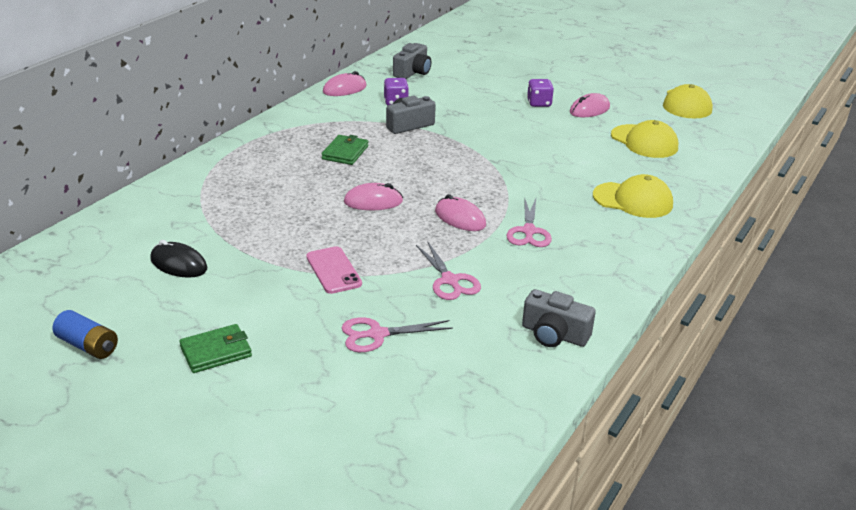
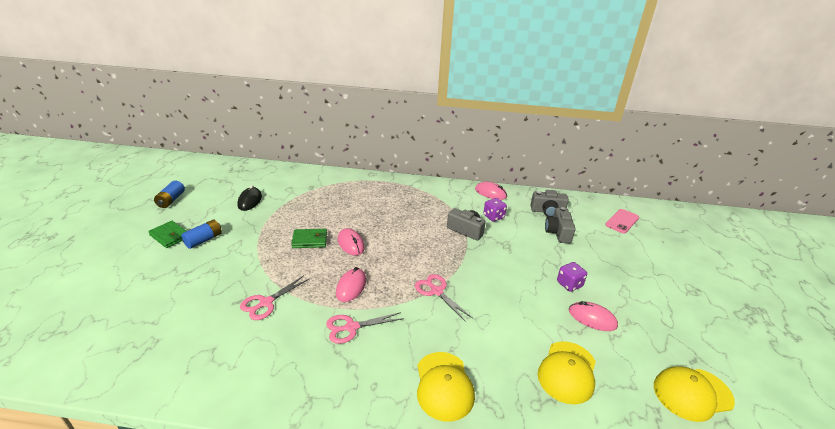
camera: 65 degrees right, 0 degrees up
pink phone [306,246,362,294] -> pink phone moved to [605,209,639,233]
green wallet [322,135,369,165] -> green wallet moved to [291,229,327,248]
pink scissors [342,317,453,352] -> pink scissors moved to [415,274,472,322]
grey camera [522,289,596,347] -> grey camera moved to [545,207,576,243]
none -> blue battery [181,220,222,249]

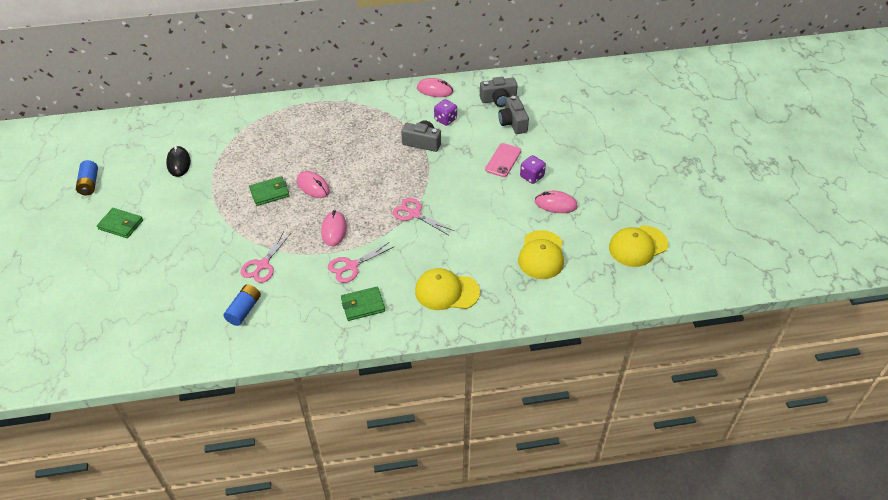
camera: 15 degrees left, 15 degrees up
blue battery [181,220,222,249] -> blue battery moved to [223,284,261,326]
yellow cap [417,352,475,422] -> yellow cap turned 120 degrees clockwise [415,268,480,310]
pink phone [605,209,639,233] -> pink phone moved to [485,143,521,177]
none -> green wallet [341,287,385,321]

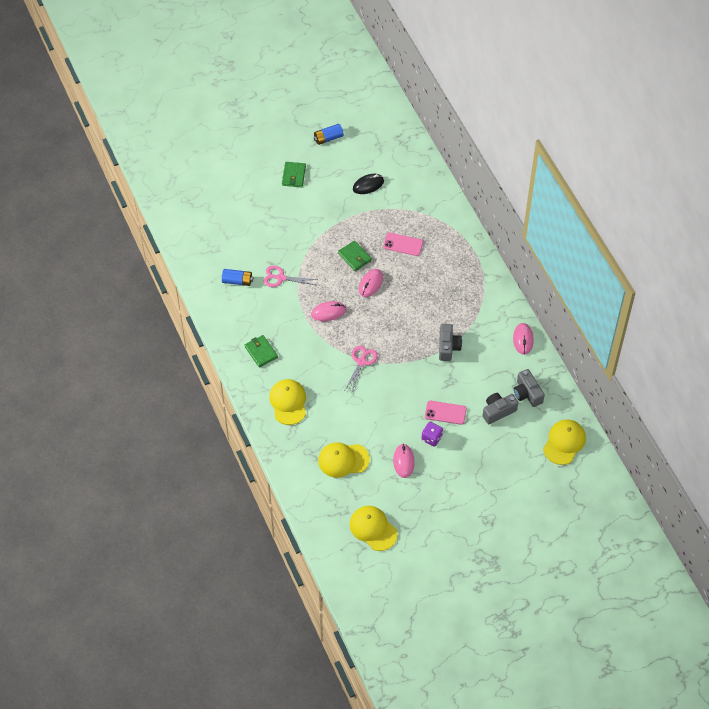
camera: 75 degrees right, 10 degrees up
pink scissors [328,242,394,283] -> none
purple dice [434,99,457,126] -> none
none -> pink phone [383,232,423,256]
none -> yellow cap [543,419,586,465]

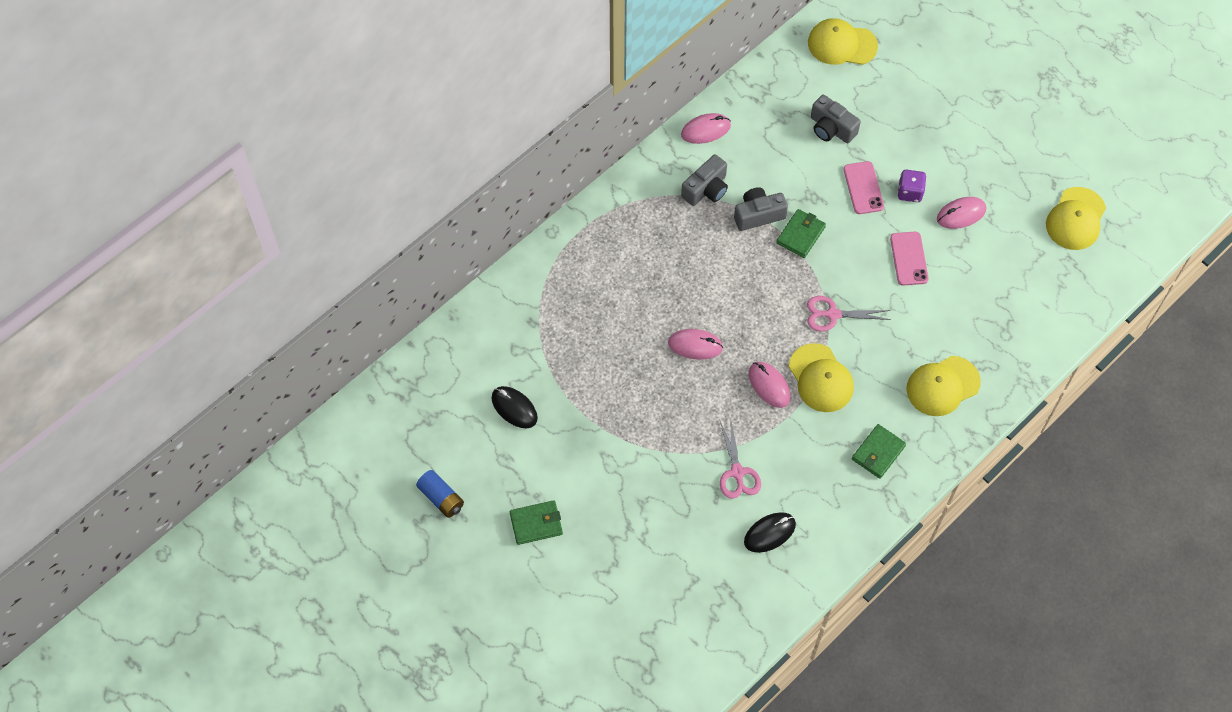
camera: 110 degrees left, 5 degrees up
blue battery [222,269,253,286] -> black mouse [744,512,796,553]
yellow cap [318,442,370,478] -> yellow cap moved to [789,343,854,412]
green wallet [338,240,372,271] -> green wallet moved to [776,209,826,258]
pink phone [383,232,423,256] -> pink phone moved to [890,232,929,286]
grey camera [514,369,545,407] -> grey camera moved to [681,154,728,206]

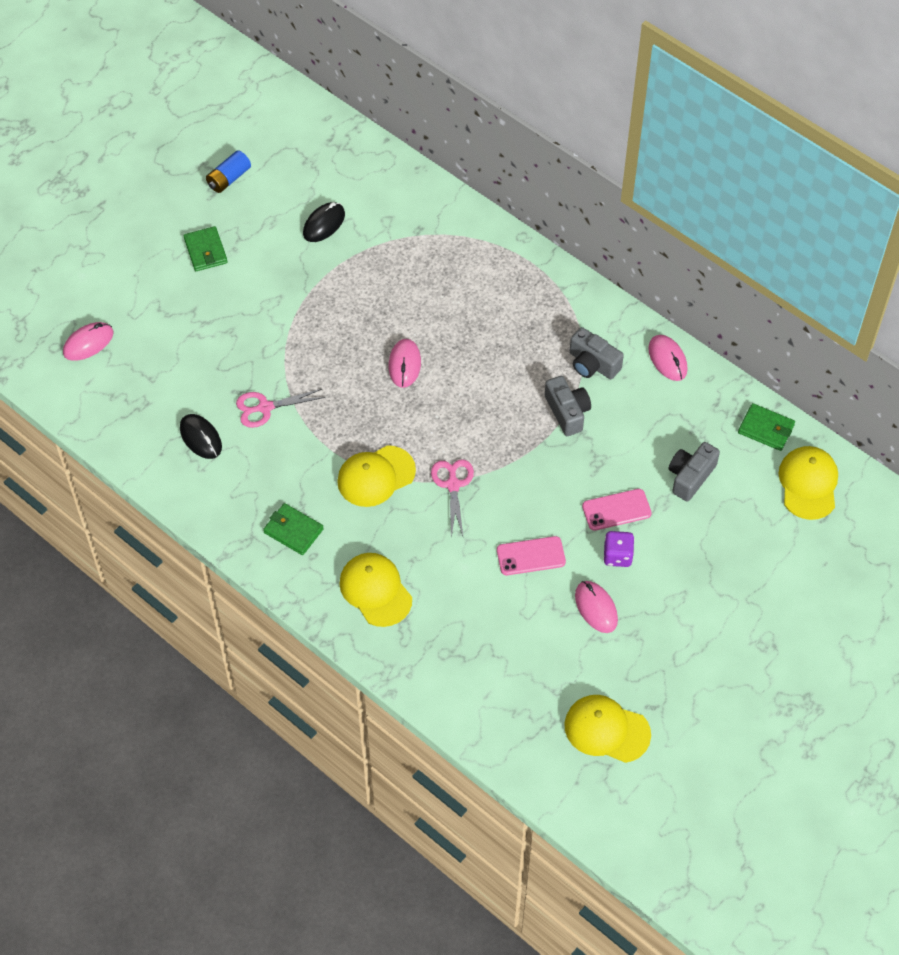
camera: 85 degrees right, 5 degrees down
pink mouse [749,362,791,408] -> pink mouse moved to [63,322,113,361]
green wallet [776,209,826,258] -> green wallet moved to [738,403,795,451]

